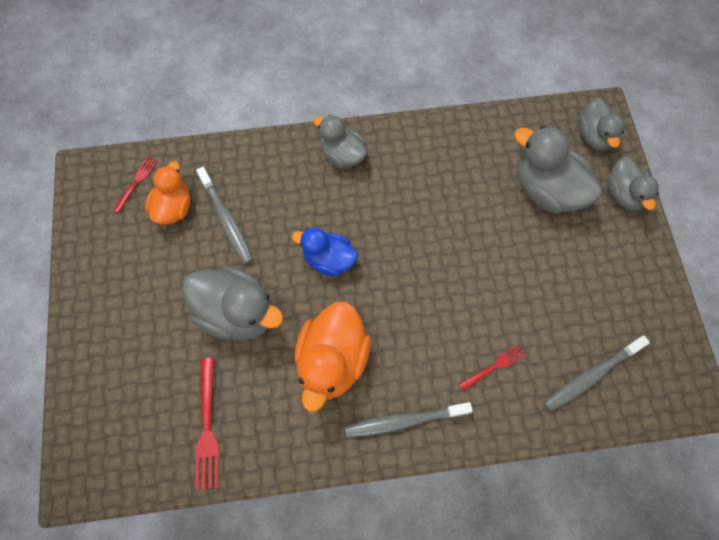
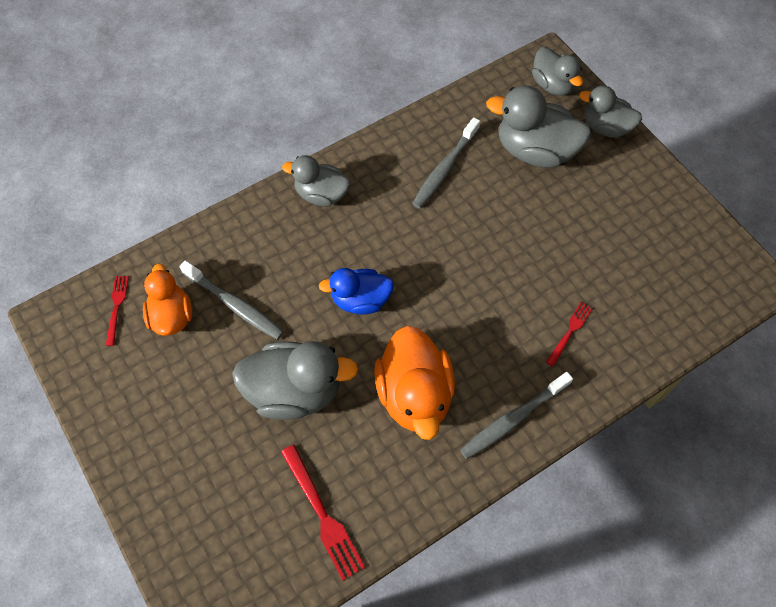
camera: 25 degrees left, 5 degrees down
grey toothbrush [544,335,650,411] -> grey toothbrush moved to [412,117,480,209]
grey duck [607,157,659,211] -> grey duck turned 150 degrees clockwise [579,86,642,138]

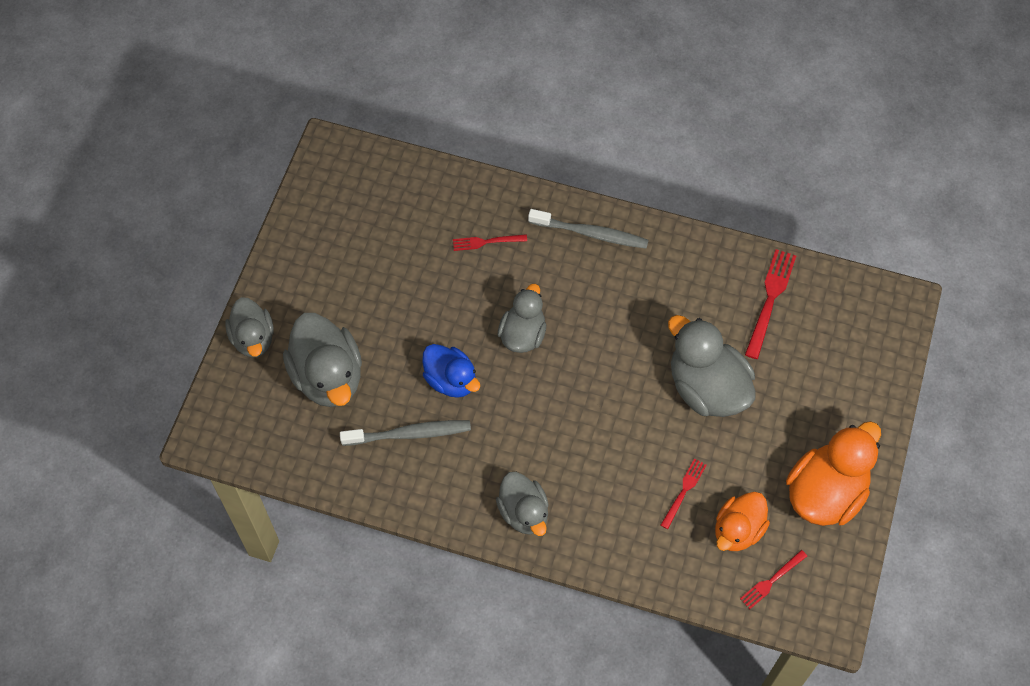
camera: 130 degrees left, 0 degrees up
grey toothbrush [180,260,284,340] -> red fork [661,459,707,529]
blue duck [318,268,394,314] -> blue duck moved to [422,344,480,398]
orange duck [374,326,455,440] -> orange duck moved to [786,421,881,526]
grey duck [532,47,583,96] -> grey duck moved to [498,284,546,353]

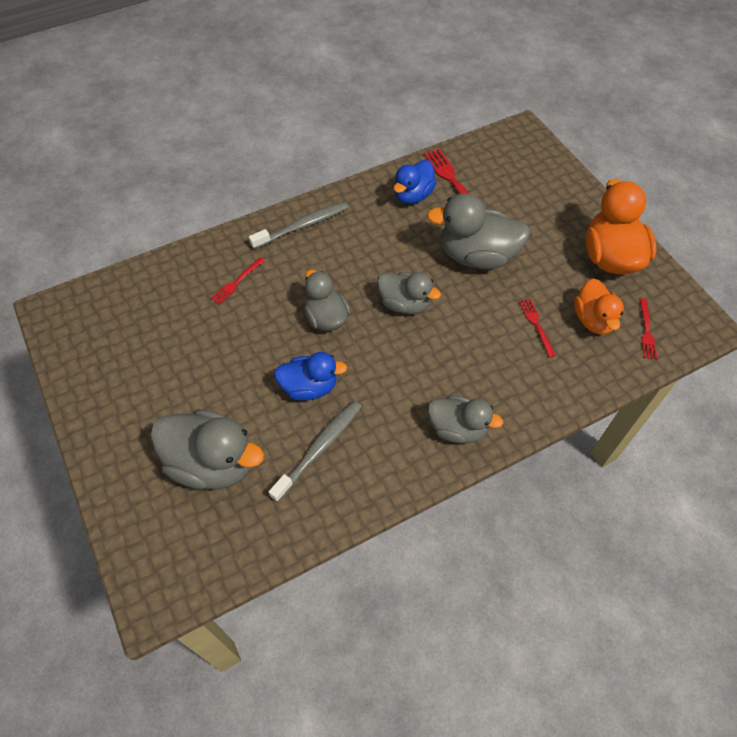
camera: 45 degrees left, 5 degrees down
grey duck [225,297,274,357] -> grey duck moved to [377,272,441,314]
none -> blue duck [393,160,436,204]

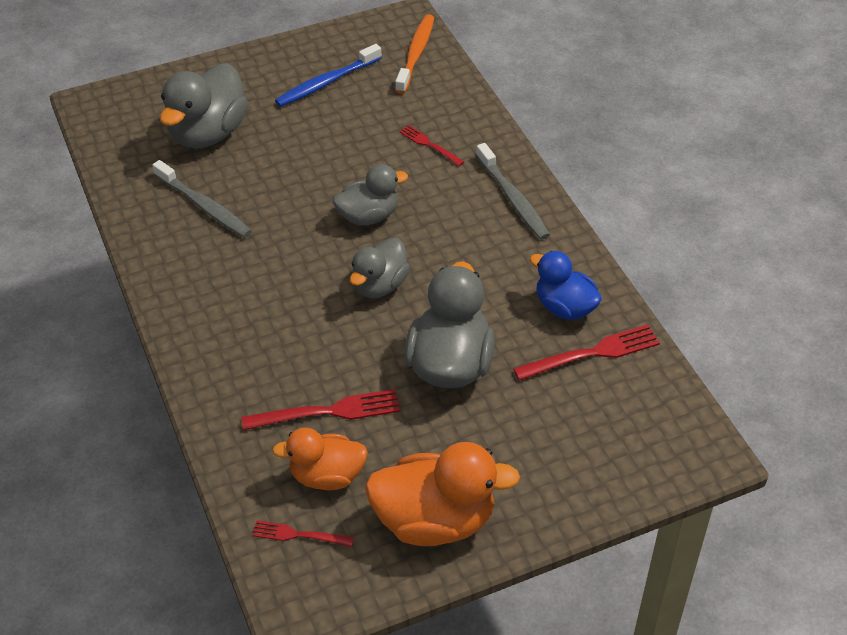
camera: 95 degrees right, 10 degrees down
blue duck [274,352,347,401] -> none
grey duck [428,395,503,443] -> none
red fork [519,298,556,358] -> red fork [241,389,400,430], size x1.66
none -> blue toothbrush [275,44,382,107]
none -> orange toothbrush [395,15,434,94]

